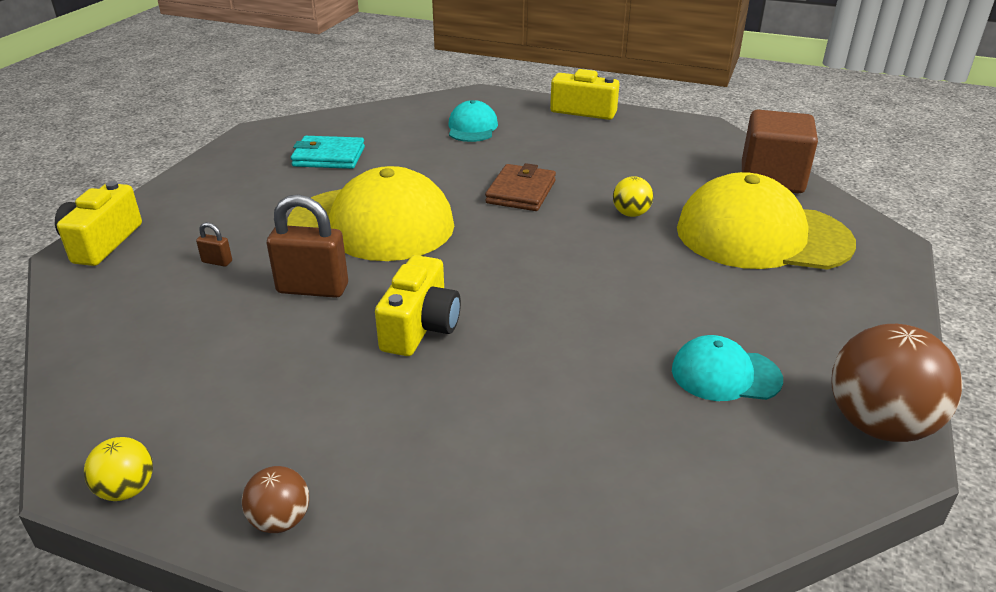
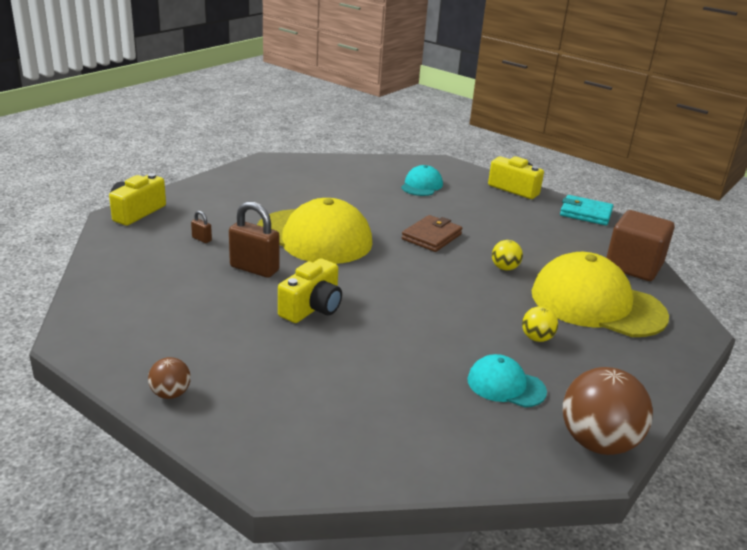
camera: 15 degrees right, 5 degrees down
yellow ball [84,437,153,501] -> yellow ball moved to [522,306,558,342]
turquoise wallet [291,136,365,169] -> turquoise wallet moved to [560,195,613,225]

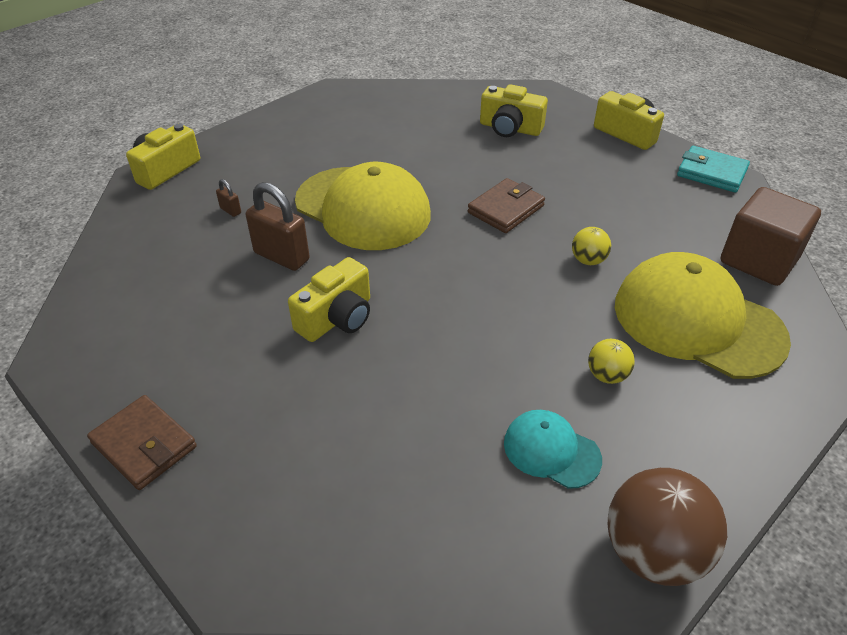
camera: 10 degrees right, 15 degrees up
brown ball [148,357,191,399] -> brown wallet [87,395,197,490]
turquoise cap [401,165,443,196] -> yellow camera [480,84,548,137]

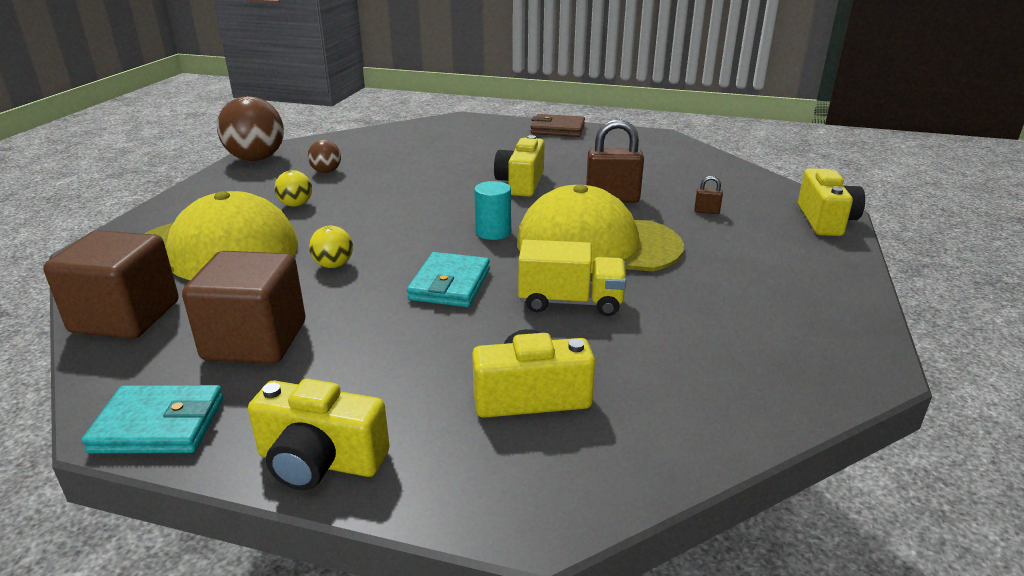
camera: 150 degrees right, 15 degrees down
brown wallet [468,178,545,233] -> turquoise wallet [407,252,490,307]
turquoise cap [504,410,602,489] -> brown ball [308,140,341,173]
none -> brown cube [182,251,305,364]
none -> turquoise cylinder [474,181,511,240]
none -> yellow truck [518,240,626,316]

